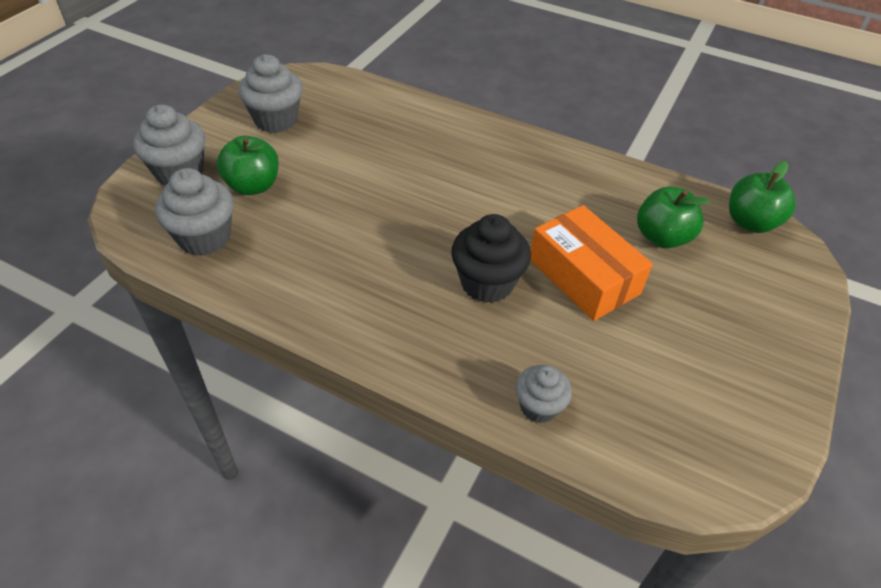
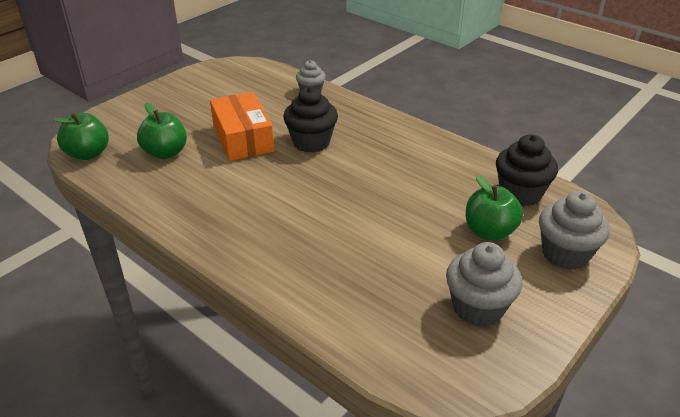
camera: 165 degrees left, 10 degrees down
grey cupcake [155,168,234,256] -> black cupcake [496,134,558,206]

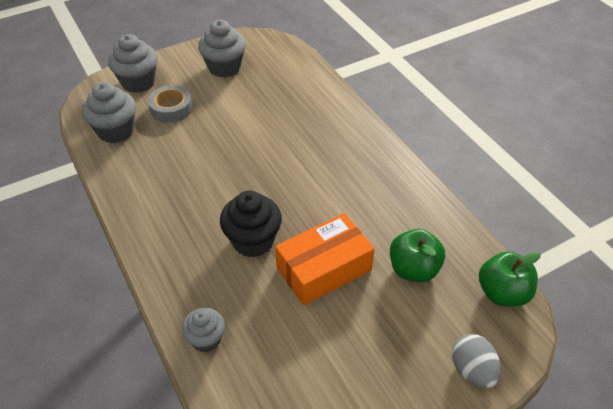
camera: 160 degrees left, 10 degrees up
orange box [210,92,274,161] -> orange box turned 60 degrees clockwise [275,213,375,306]
green apple [466,176,523,241] -> grey tape [148,85,193,123]
black cupcake [496,134,558,206] -> grey cupcake [82,82,136,143]
none -> grey egg [452,334,501,388]

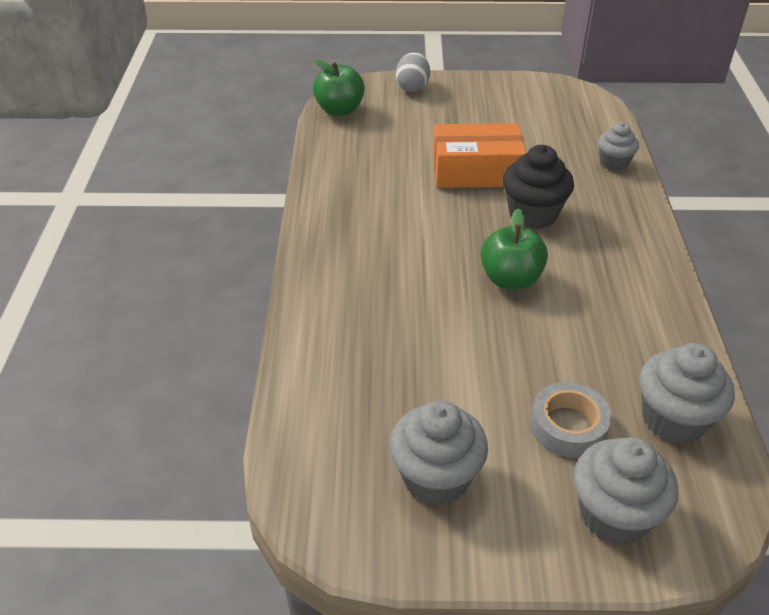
camera: 150 degrees left, 5 degrees down
green apple [390,229,445,282] -> green apple moved to [481,208,548,290]

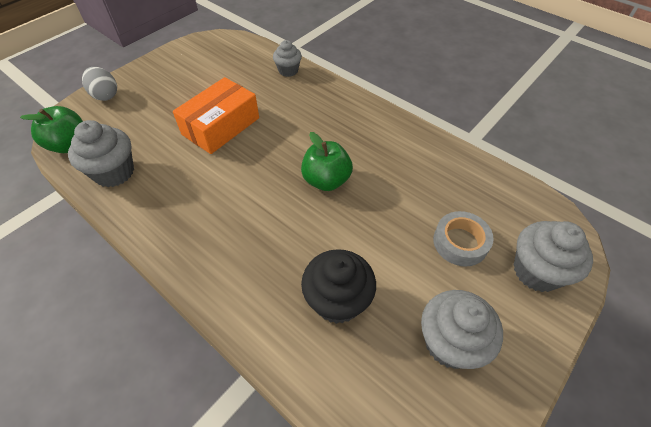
camera: 50 degrees left, 10 degrees up
black cupcake [503,145,574,229] -> black cupcake moved to [301,249,376,324]
grey cupcake [639,343,735,444] -> grey cupcake moved to [68,120,134,187]

